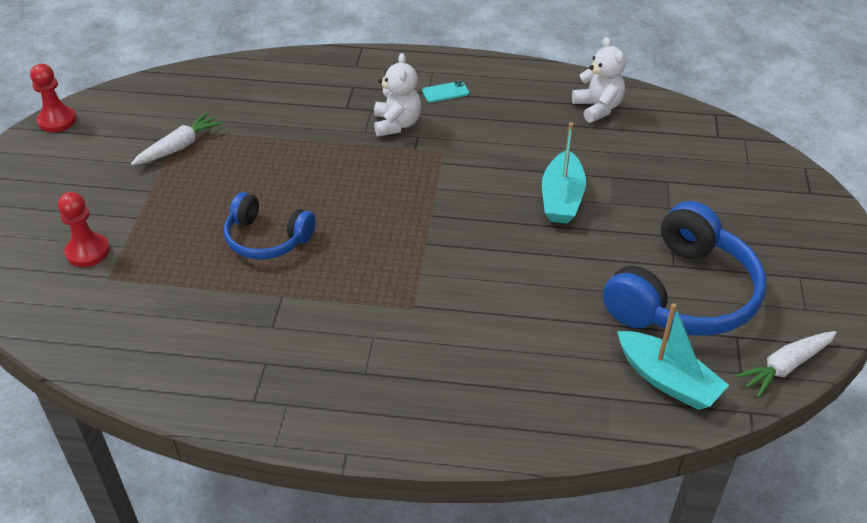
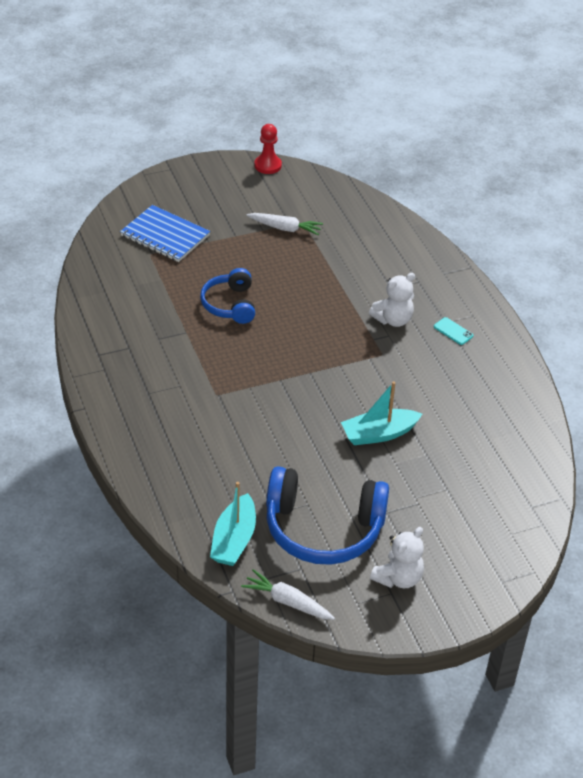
camera: 60 degrees right, 0 degrees up
red pawn [58,192,110,267] -> blue notebook [120,205,210,262]
white teddy bear [572,37,626,123] -> white teddy bear moved to [370,527,424,588]

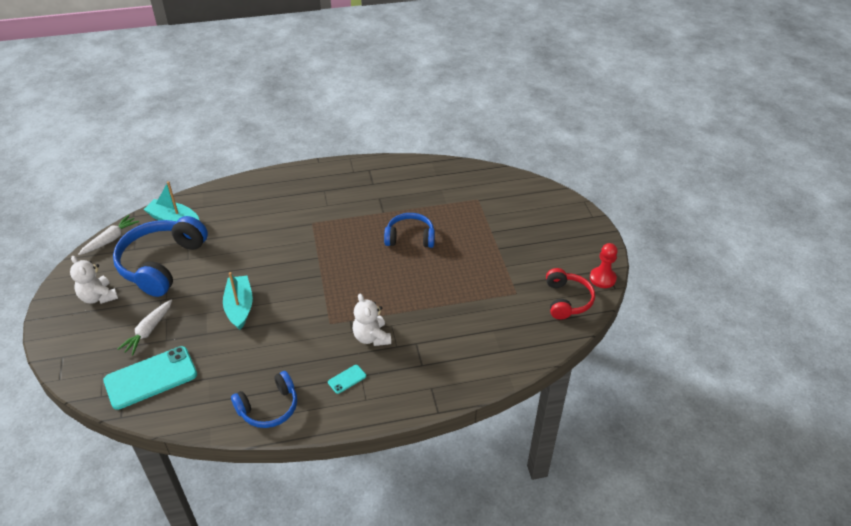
camera: 100 degrees right, 0 degrees up
blue notebook [120,205,210,262] -> none
white carrot [246,213,323,235] -> white carrot moved to [118,299,172,355]
none -> turquoise phone [103,346,197,410]
none -> blue headphones [231,371,297,428]
none -> red headphones [546,268,595,319]

